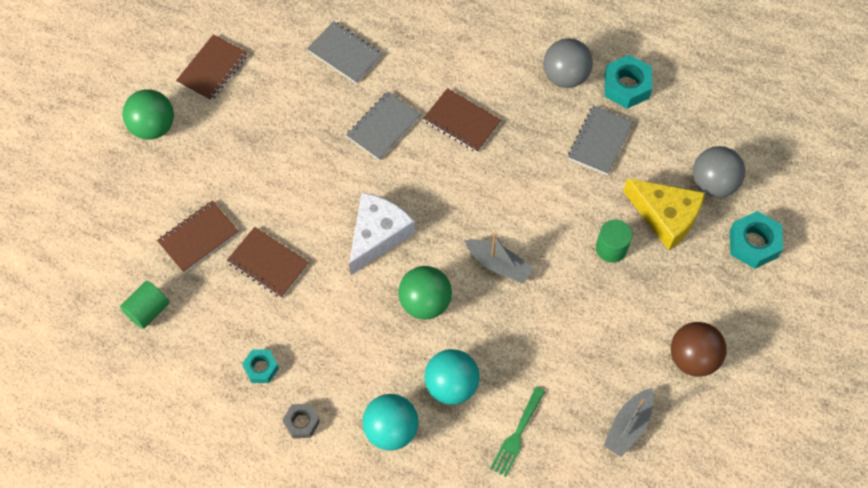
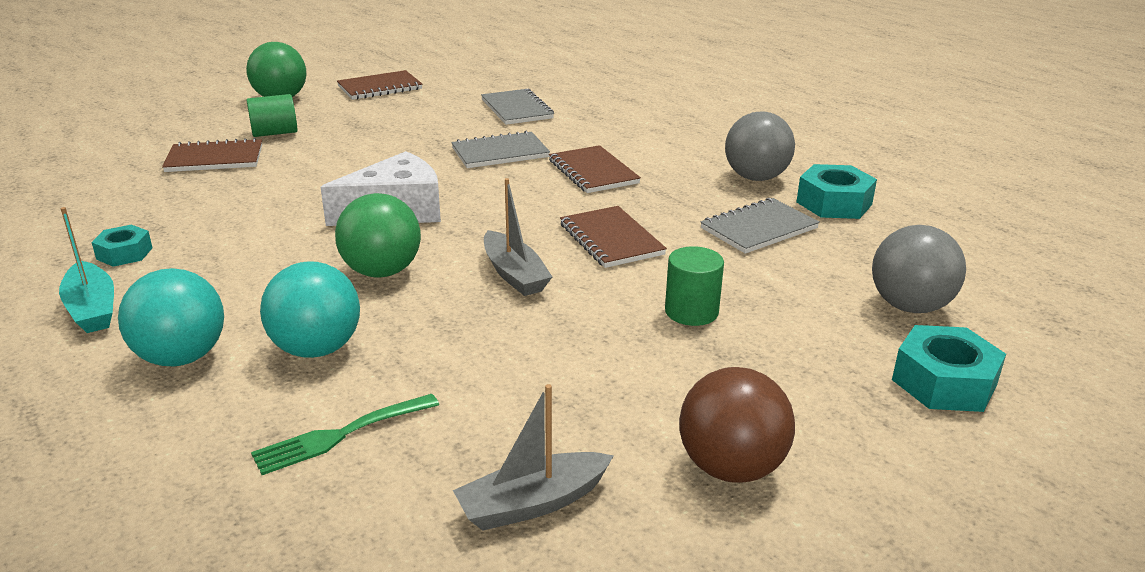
camera: 30 degrees right, 35 degrees down
green cylinder [120,281,170,329] -> green cylinder moved to [247,94,297,137]
brown notebook [227,227,309,298] -> brown notebook moved to [560,206,667,268]
grey nut [283,404,320,438] -> turquoise boat [59,207,114,333]
yellow cheese [623,178,705,251] -> none

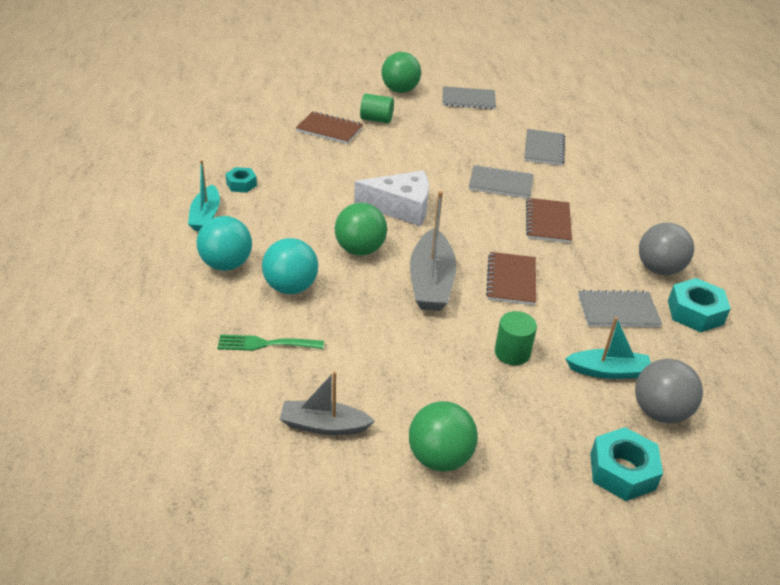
camera: 30 degrees right, 10 degrees up
brown notebook [337,70,423,100] -> grey notebook [442,86,496,110]
grey boat [484,178,552,296] -> grey boat [410,191,457,311], size x1.54
brown ball [679,367,795,483] -> green ball [409,401,478,472]
none -> turquoise boat [565,317,651,379]

